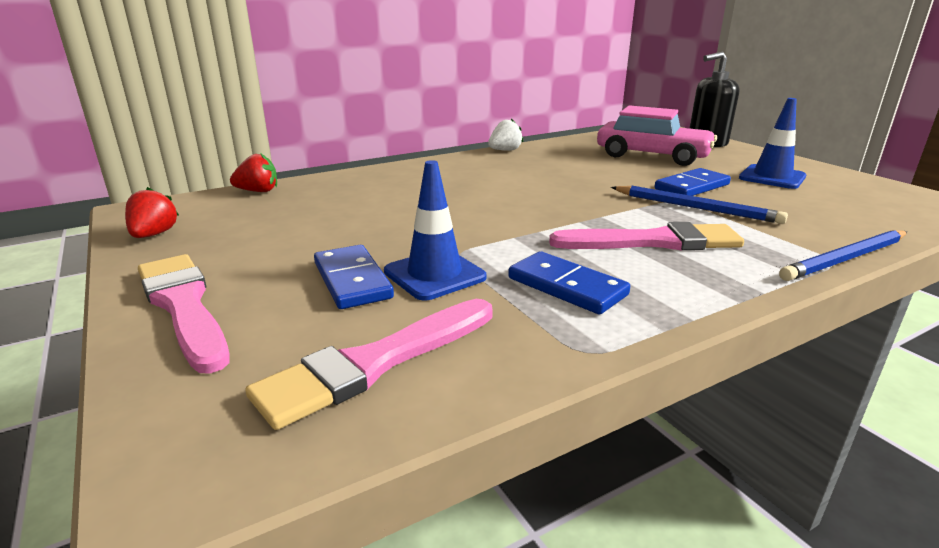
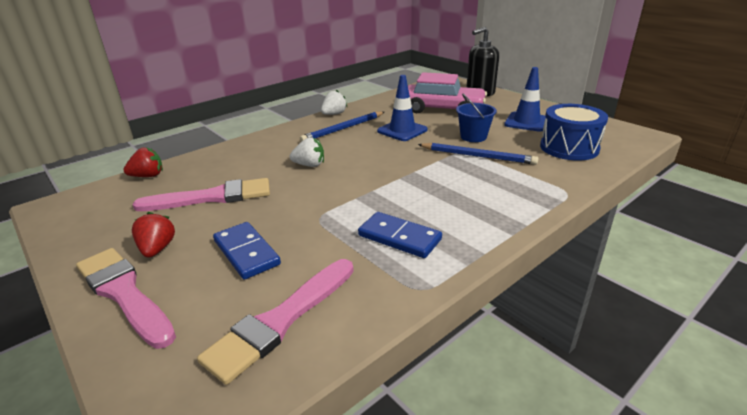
camera: 10 degrees left, 5 degrees up
red strawberry [125,187,179,238] -> red strawberry moved to [132,212,175,258]
blue traffic cone [384,160,487,300] -> blue traffic cone moved to [377,75,428,141]
pink brush [549,222,744,251] -> pink brush moved to [133,178,270,211]
blue domino [654,168,731,196] -> blue bucket [456,94,497,142]
blue pencil [779,230,907,281] -> blue pencil moved to [300,112,384,142]
none -> white strawberry [290,137,324,167]
none -> blue drum [540,104,608,161]

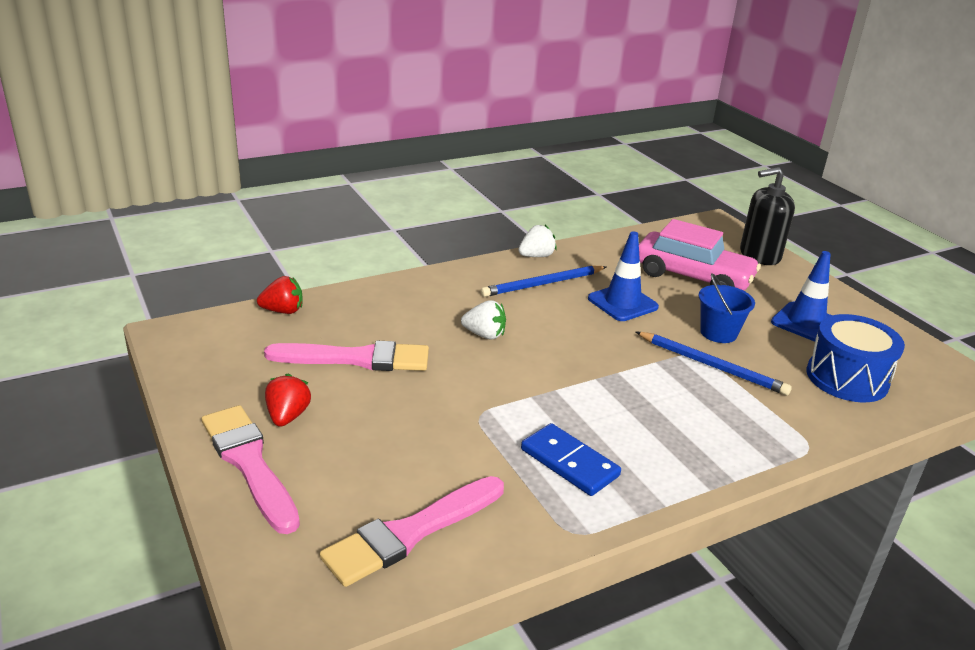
camera: 10 degrees right, 0 degrees up
blue domino [213,222,281,280] -> none

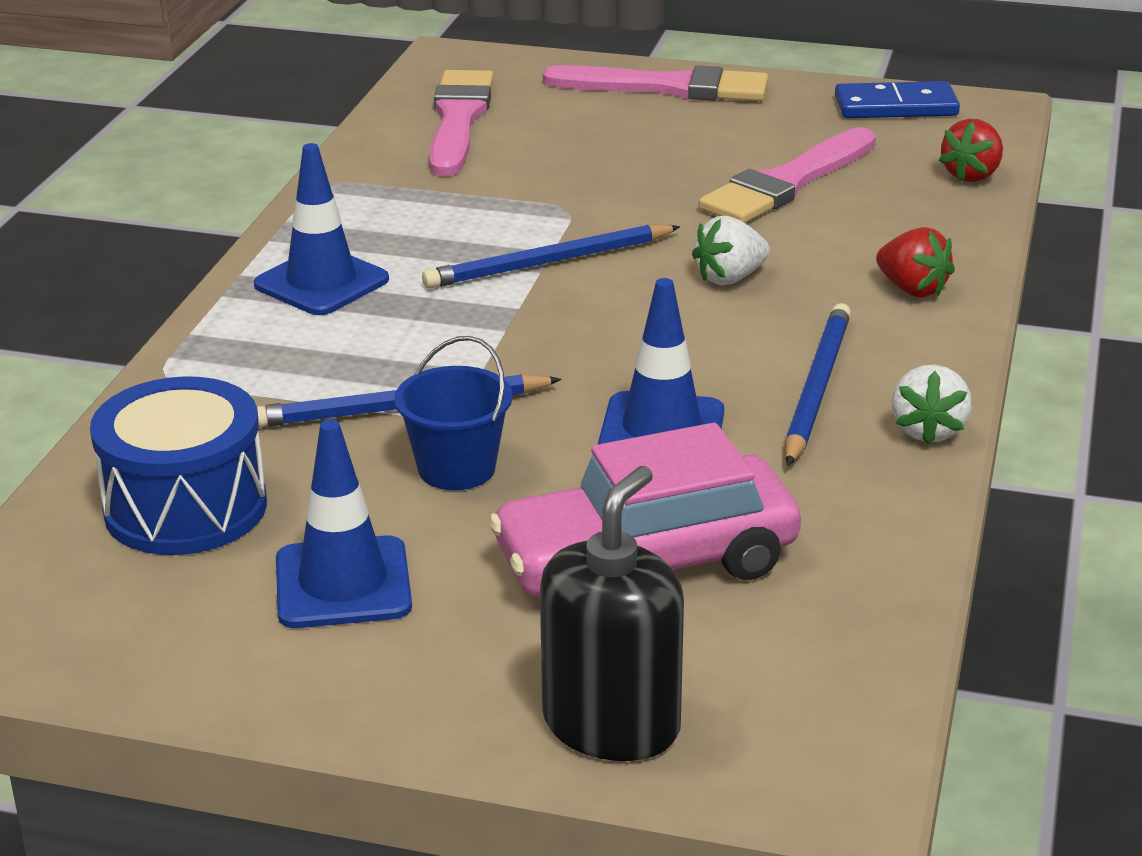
camera: 135 degrees right, 0 degrees up
red strawberry [265,373,311,427] -> red strawberry moved to [876,227,955,298]
blue domino [521,423,621,496] -> blue domino moved to [835,81,960,118]
none -> blue traffic cone [254,143,389,315]
none -> blue pencil [422,224,680,289]

